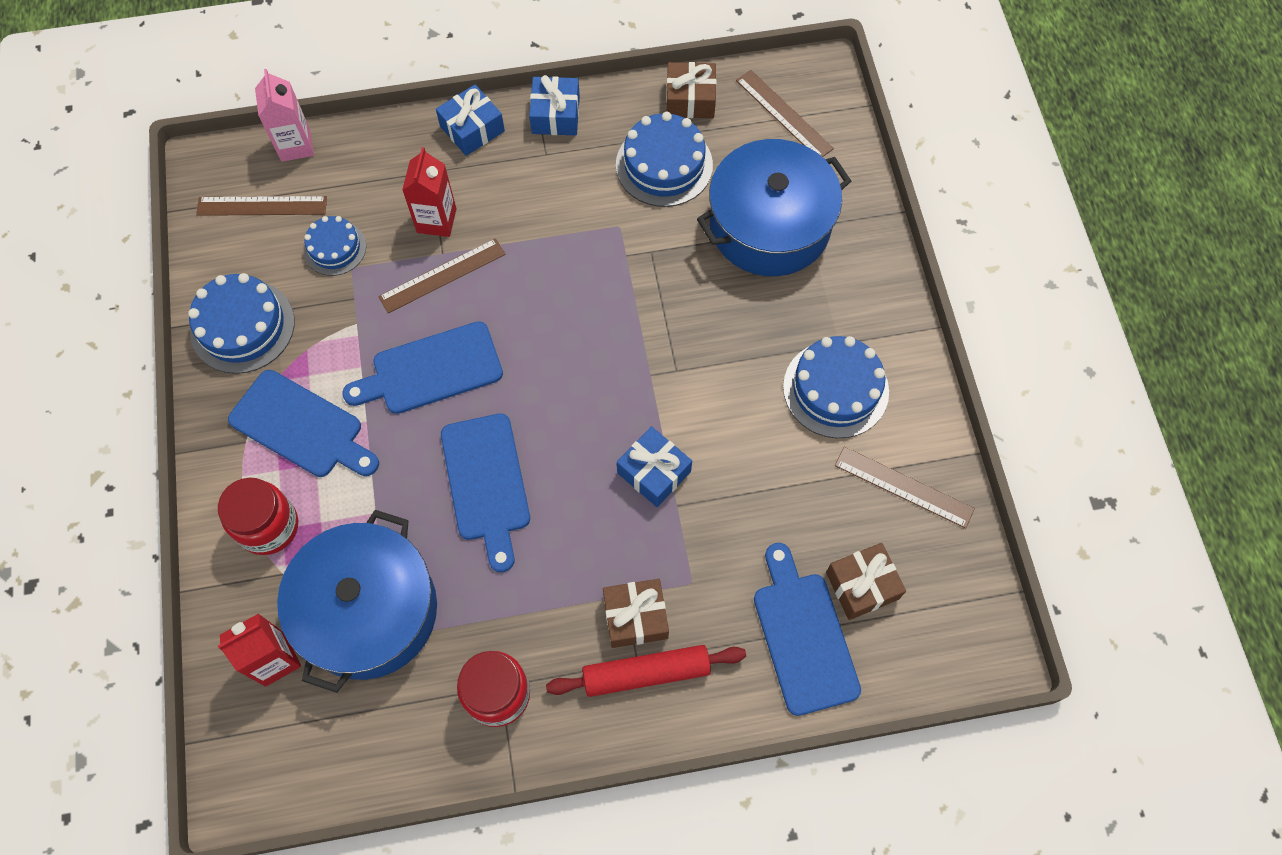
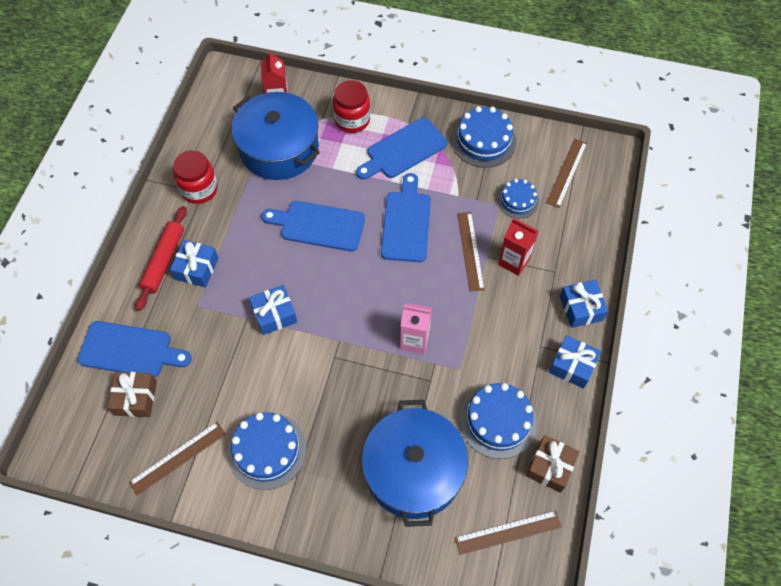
camera: 115 degrees right, 5 degrees down
pink carton [255,69,314,162] -> pink carton moved to [400,303,432,354]
brown gift [603,579,669,648] -> blue gift [170,240,219,288]

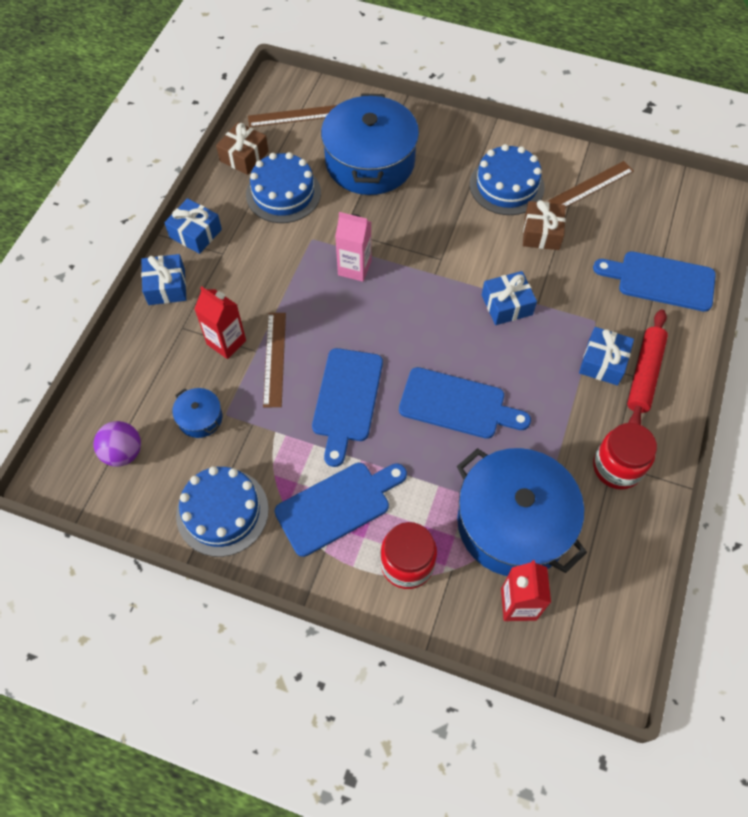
camera: 175 degrees left, 0 degrees up
brown gift [108,372,157,417] -> brown gift moved to [523,200,565,250]
blue cake [497,179,539,219] -> blue pot [172,388,222,438]
brown ruler [546,139,587,208] -> purple ball [93,421,141,467]

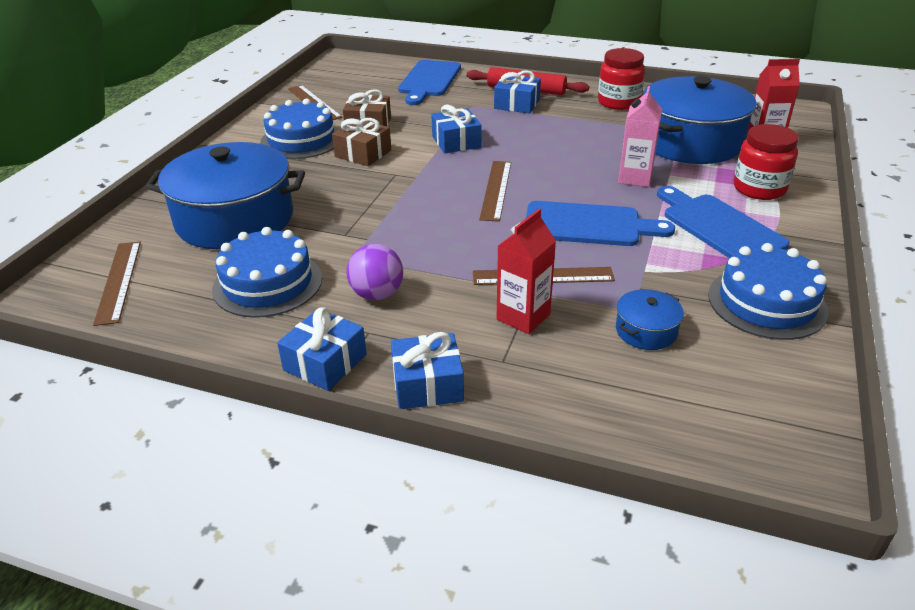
camera: 90 degrees left, 25 degrees down
purple ball [93,421,141,467] -> purple ball moved to [346,244,403,300]
brown gift [216,122,269,175] -> brown gift moved to [332,118,391,166]
pink carton [335,212,371,282] -> pink carton moved to [618,86,662,187]
blue cutting board [399,367,531,439] -> none
none -> brown ruler [479,161,511,222]

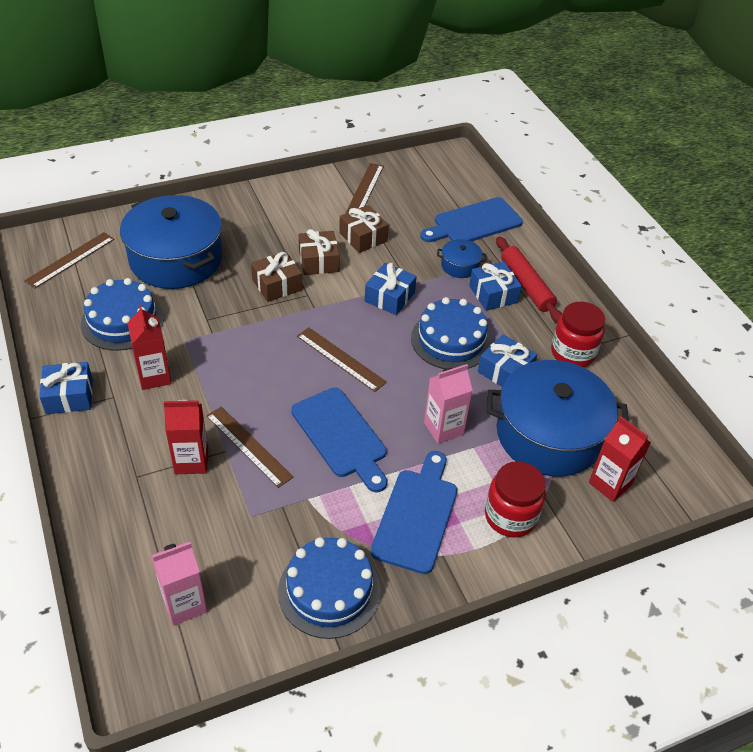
camera: 45 degrees right, 10 degrees up
blue cake [260,99,338,159] -> blue cake moved to [411,297,492,369]
purple ball [346,244,403,300] -> red carton [128,305,171,390]
blue gift [391,332,464,409] -> blue gift moved to [478,334,537,387]
brown ruler [479,161,511,222] -> brown ruler turned 75 degrees clockwise [297,327,387,392]
blue pot [616,289,684,350] -> blue pot moved to [437,239,487,278]
none -> pink carton [151,542,207,626]
none -> brown gift [251,252,302,302]

